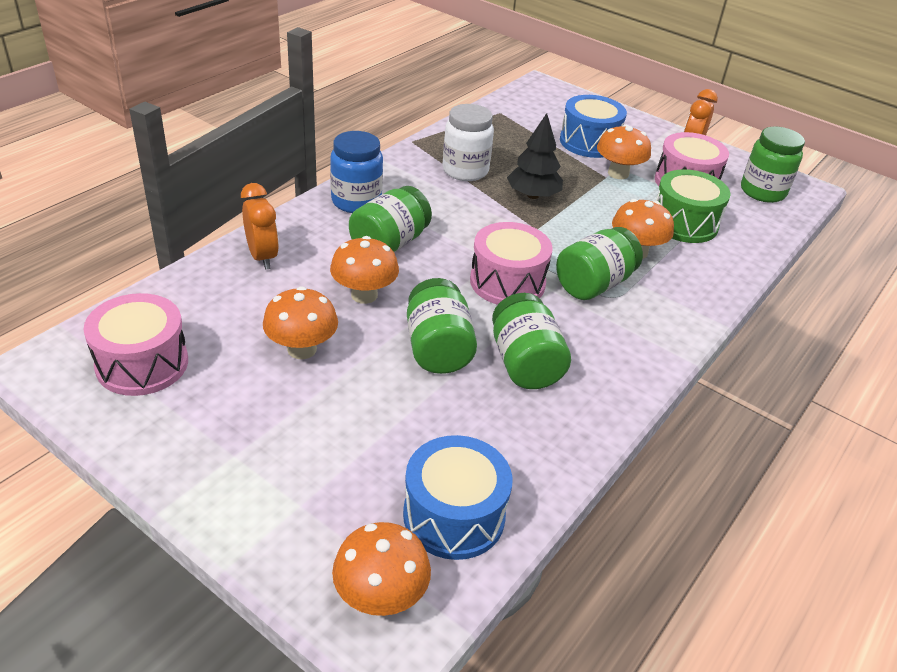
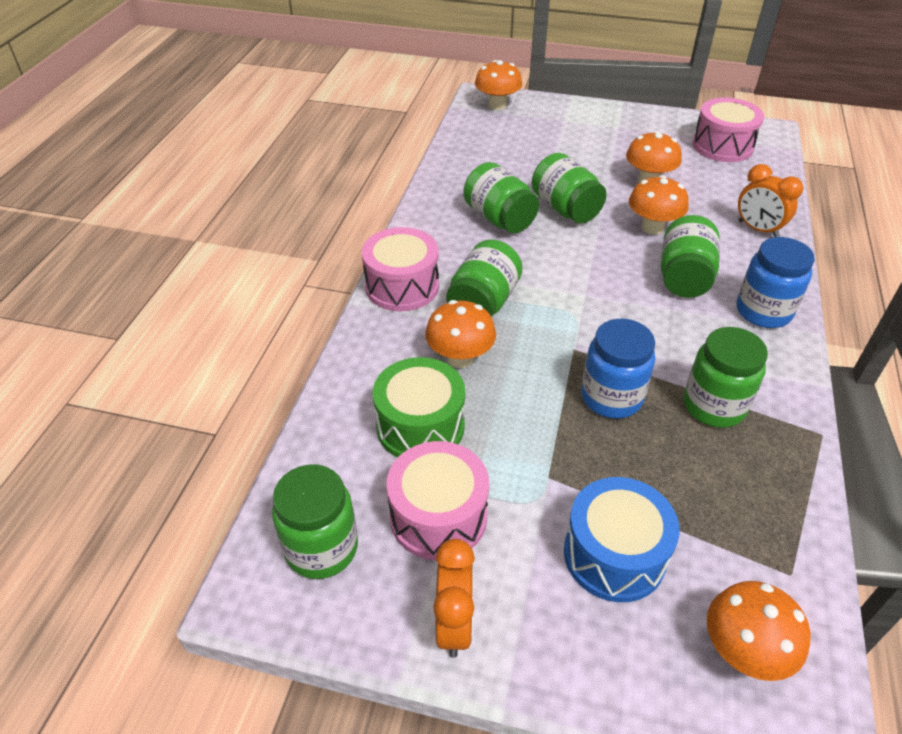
camera: 160 degrees right, 5 degrees up
blue drum [403,435,513,560] -> none
white jar [442,104,494,181] -> green jar [684,327,768,428]
pink drum [470,222,553,305] -> pink drum moved to [362,227,439,311]
black tree [507,113,563,199] -> blue jar [581,319,655,419]
orange mushroom [597,125,651,179] -> orange mushroom moved to [707,581,810,681]

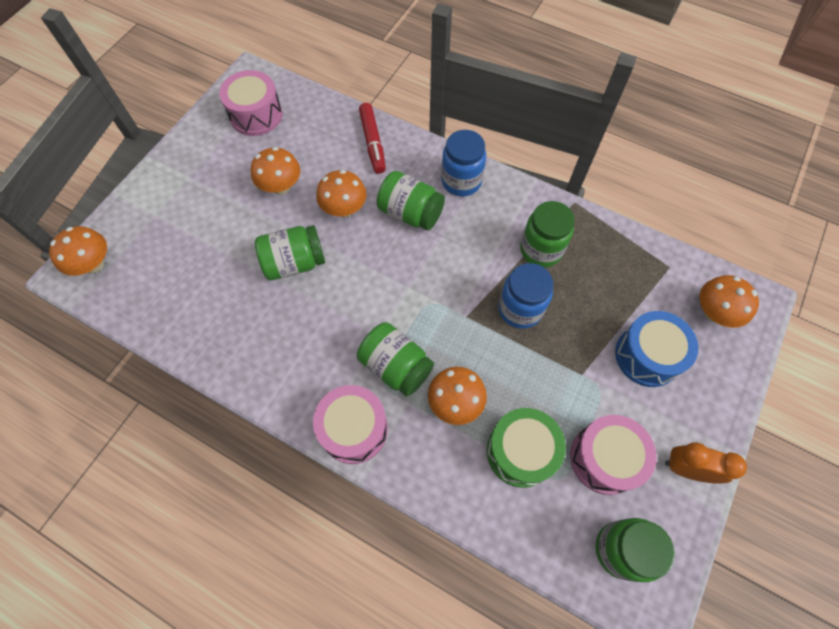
camera: 75 degrees left, 20 degrees up
green jar [463,162,539,233] -> none
orange clock [738,164,803,237] -> red marker [359,103,386,174]

